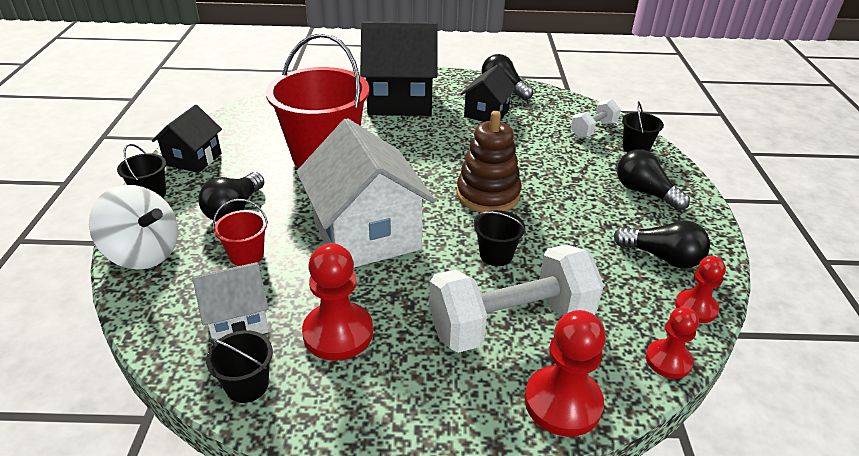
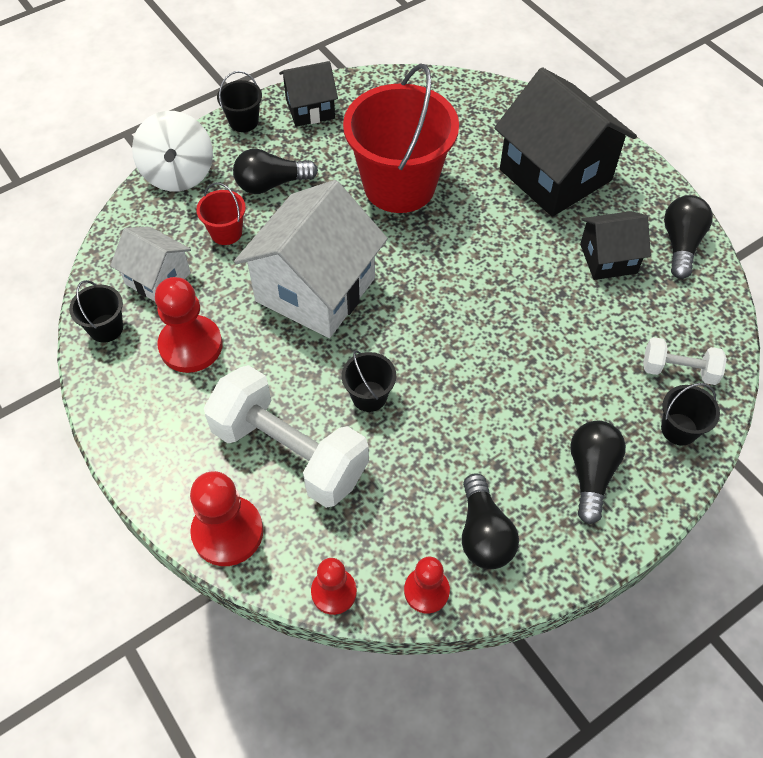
camera: 55 degrees right, 20 degrees up
brown stacking toy [456,111,521,213] -> none

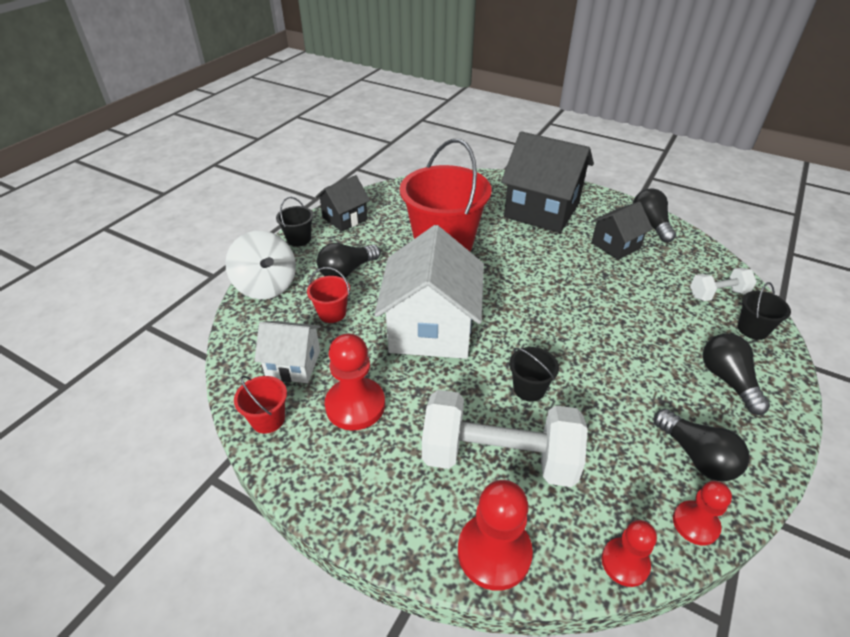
camera: 25 degrees left, 15 degrees down
black bucket [69,280,123,343] -> red bucket [234,376,287,434]

